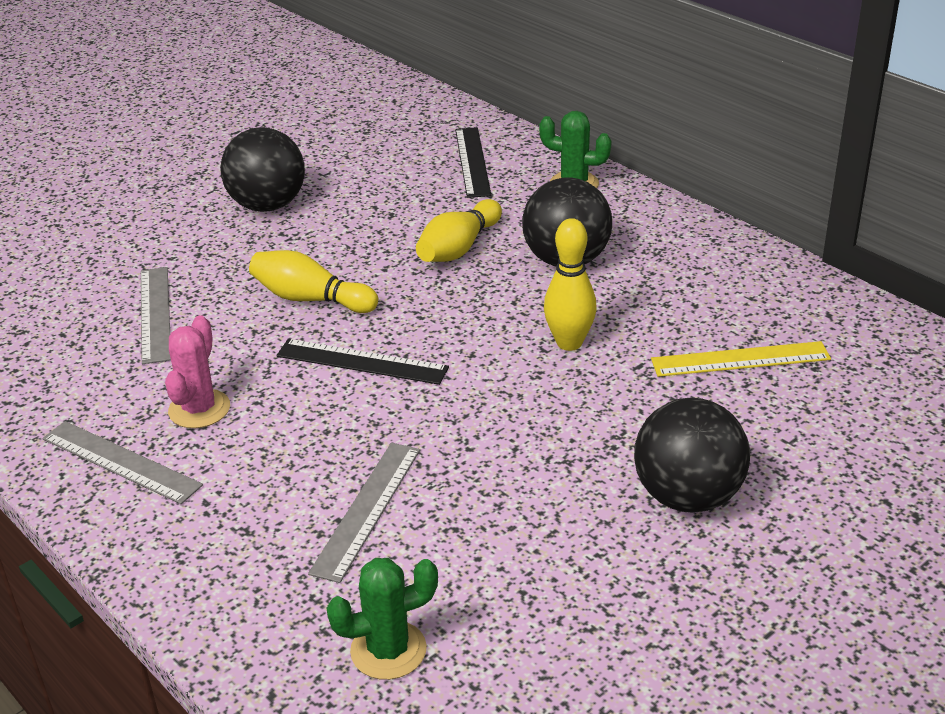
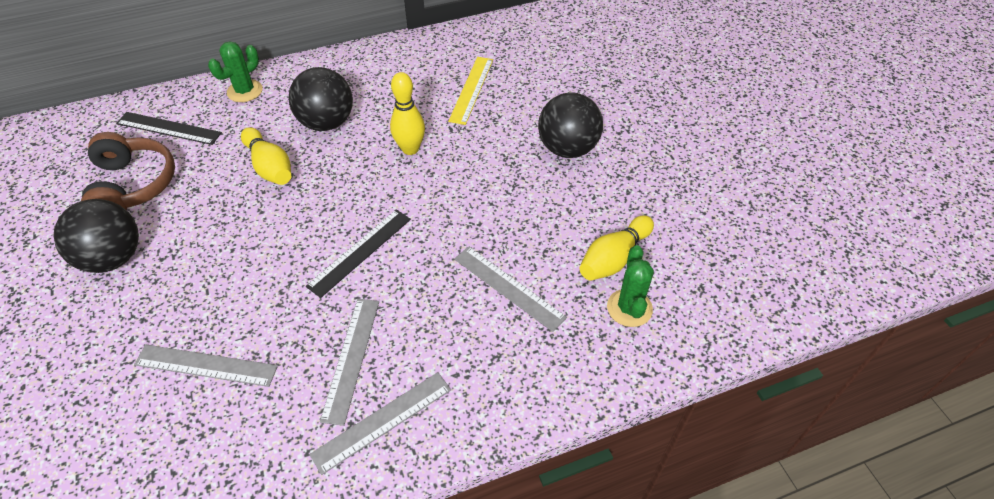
camera: 70 degrees left, 15 degrees up
pink cactus [165,315,230,428] -> grey ruler [320,299,379,426]
yellow bowling pin [249,250,378,313] -> yellow bowling pin moved to [580,216,654,281]
none -> brown headphones [81,132,175,210]

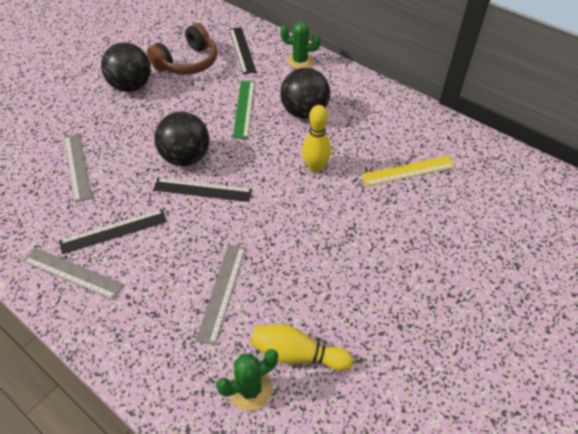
camera: 60 degrees right, 0 degrees up
yellow bowling pin [241,127,291,185] -> green ruler [233,81,255,139]
grey ruler [320,299,379,426] -> black ruler [59,209,167,254]
black ball [538,92,603,158] -> black ball moved to [154,112,209,166]

